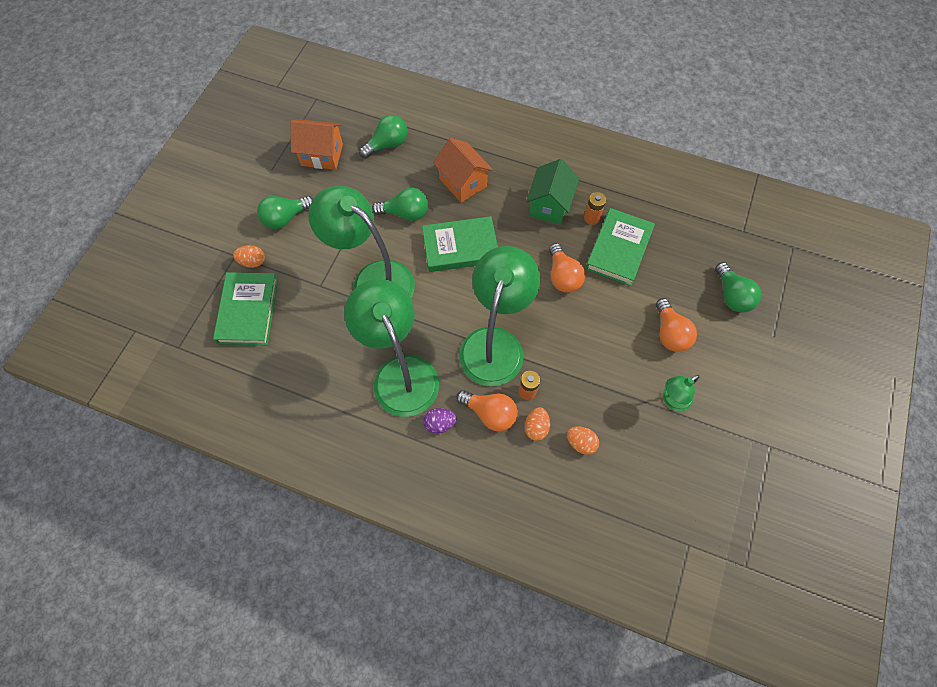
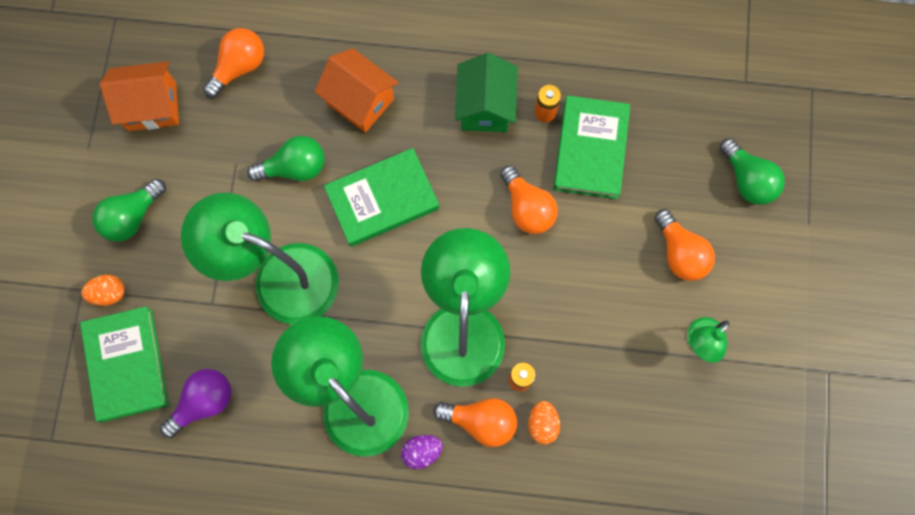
camera: 15 degrees left, 10 degrees up
green light bulb [359,115,408,158] -> orange light bulb [203,28,264,98]
orange egg [567,426,599,455] -> none
none -> purple light bulb [160,369,232,438]

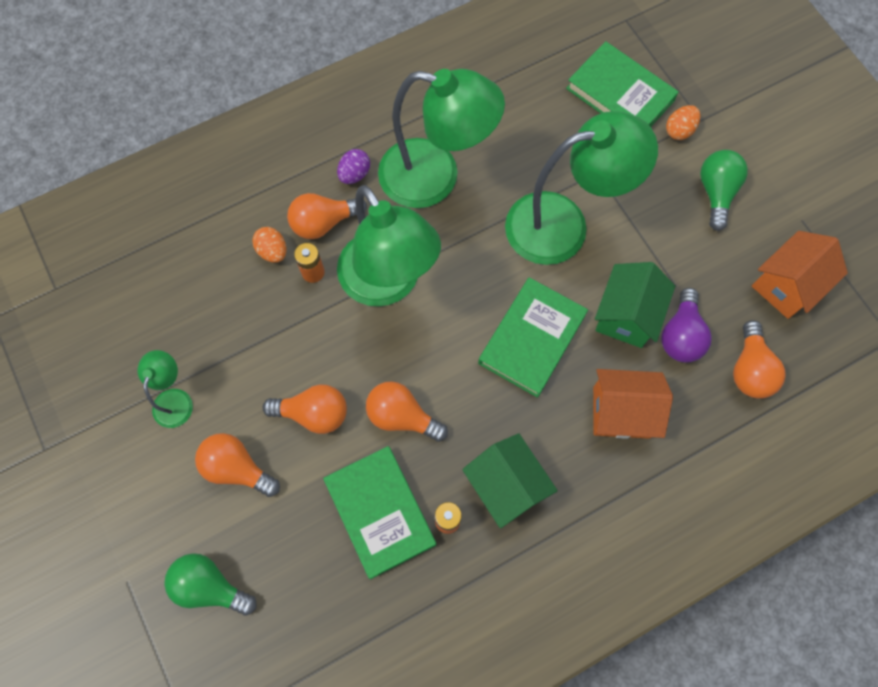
camera: 145 degrees right, 5 degrees down
purple light bulb [160,369,232,438] -> purple light bulb moved to [662,288,712,363]
green light bulb [247,136,324,181] -> green house [595,262,675,348]
none -> orange light bulb [263,384,347,434]

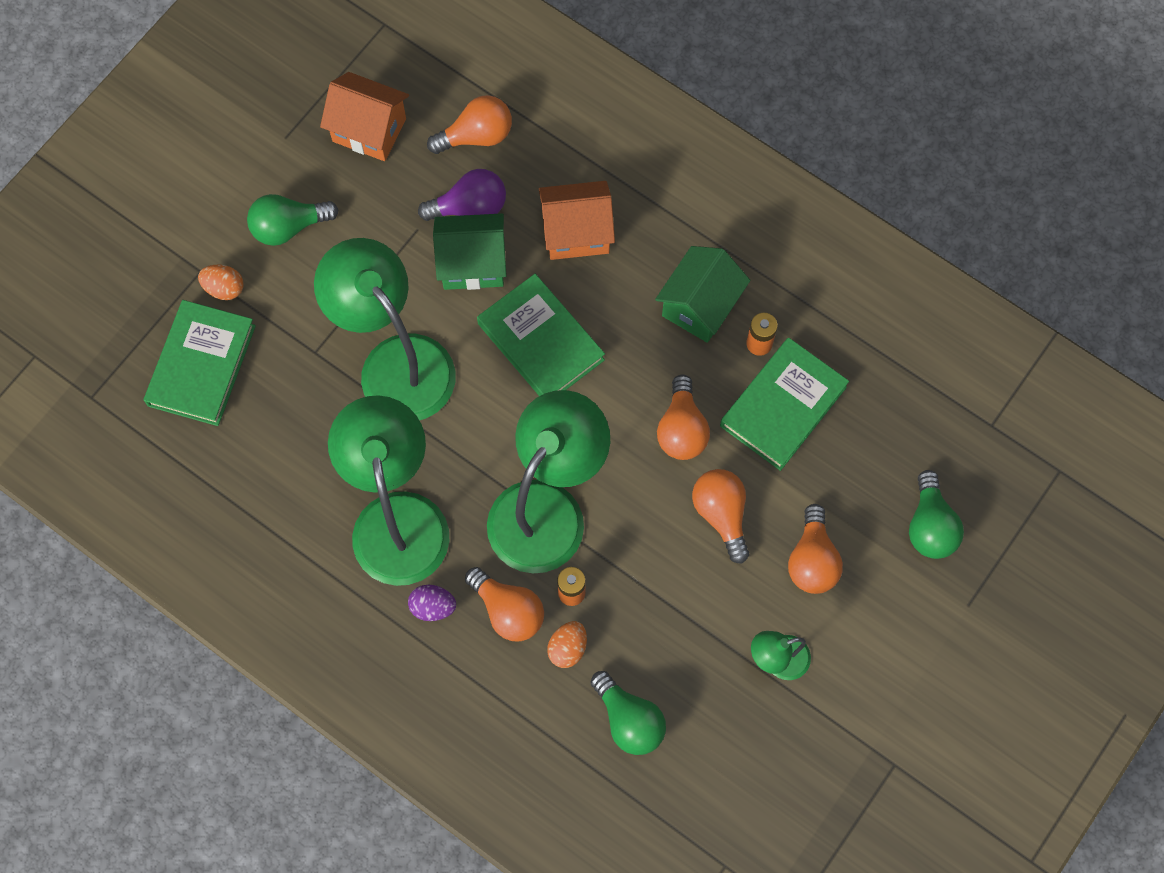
camera: 115 degrees left, 0 degrees up
green book [478,277,588,398] -> green book turned 45 degrees clockwise [477,274,605,396]
orange house [593,369,673,439] -> orange house turned 75 degrees counterclockwise [539,181,615,260]
none -> green light bulb [591,671,666,755]

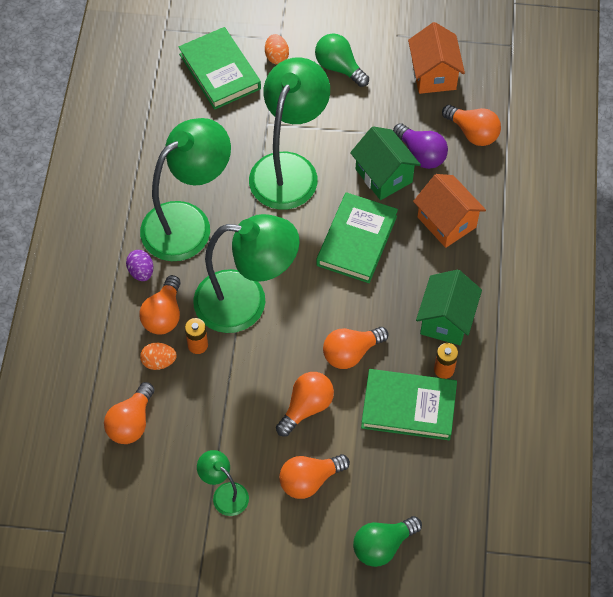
camera: 60 degrees right, 10 degrees down
green book [144,300,256,426] -> green book turned 75 degrees clockwise [179,27,261,110]
green light bulb [591,671,666,755] -> orange light bulb [104,382,154,444]
green house [655,246,751,343] -> green house turned 75 degrees counterclockwise [416,270,482,345]

